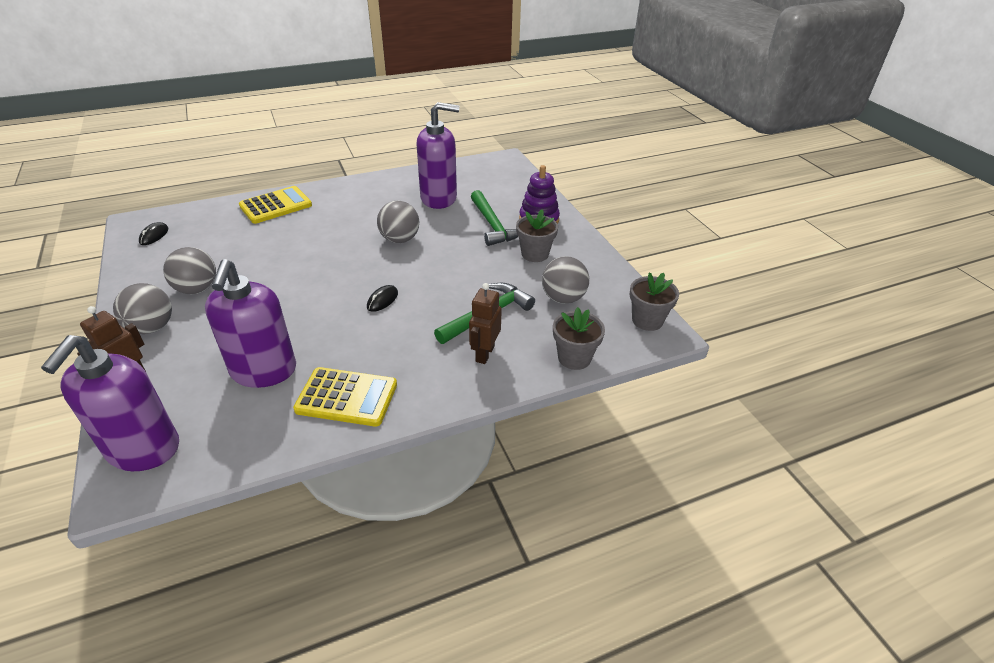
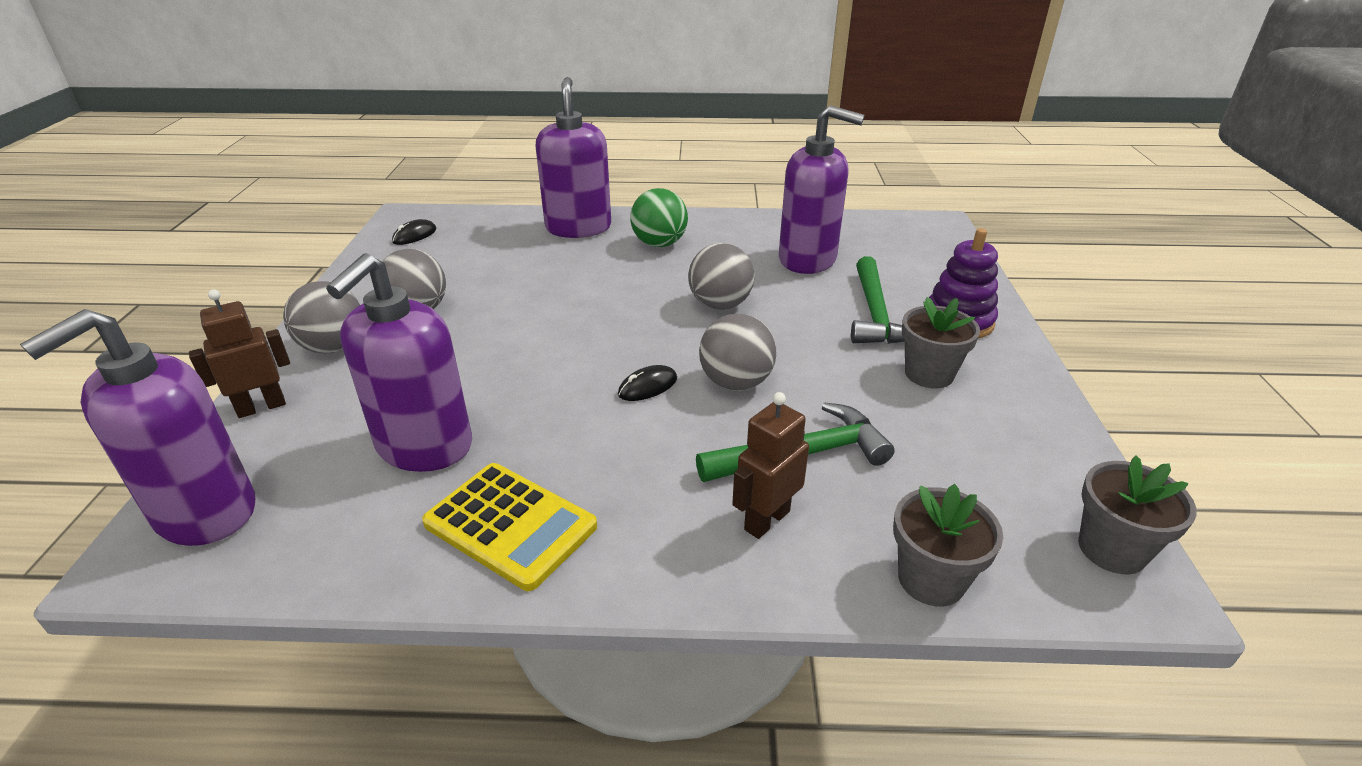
camera: 25 degrees right, 5 degrees down
yellow calculator [239,186,312,224] -> purple soap dispenser [535,77,611,238]
grey ball [542,256,589,304] -> grey ball moved to [699,314,777,391]
none -> green ball [630,188,688,247]

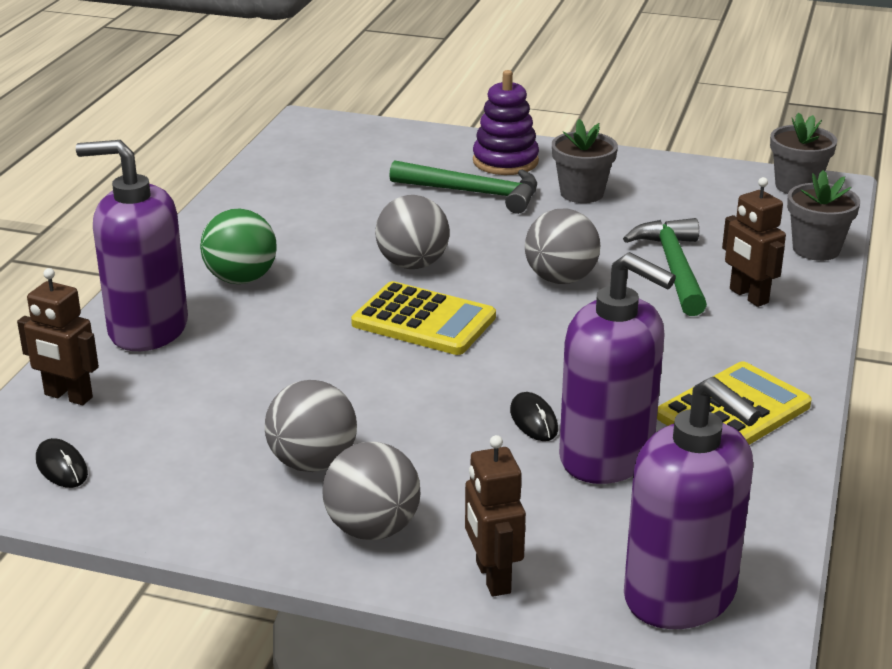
camera: 75 degrees left, 5 degrees down
black mouse [618,365,677,401] -> black mouse moved to [510,392,558,441]
purple soap dispenser [779,105,865,274] -> none
none -> brown robot [17,268,99,405]
none -> yellow calculator [351,281,496,355]

